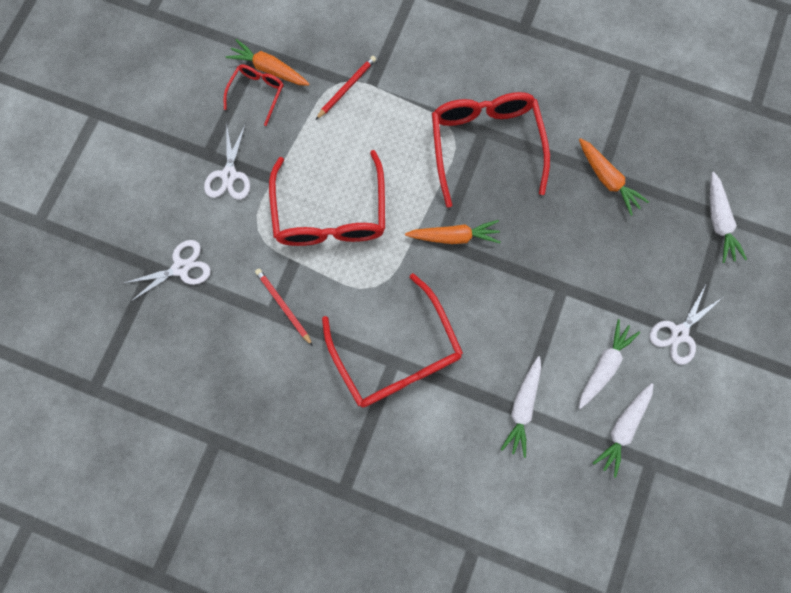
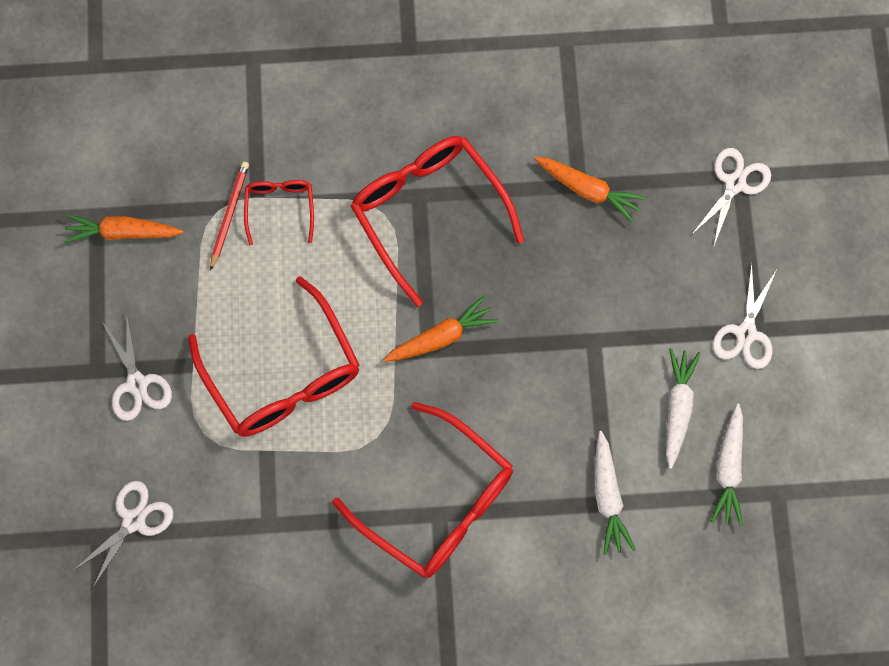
camera: 25 degrees left, 5 degrees down
red glasses [224,64,284,126] -> red glasses moved to [244,180,314,245]
red pencil [255,268,313,346] -> none
white carrot [710,172,747,263] -> white scissors [691,148,771,248]

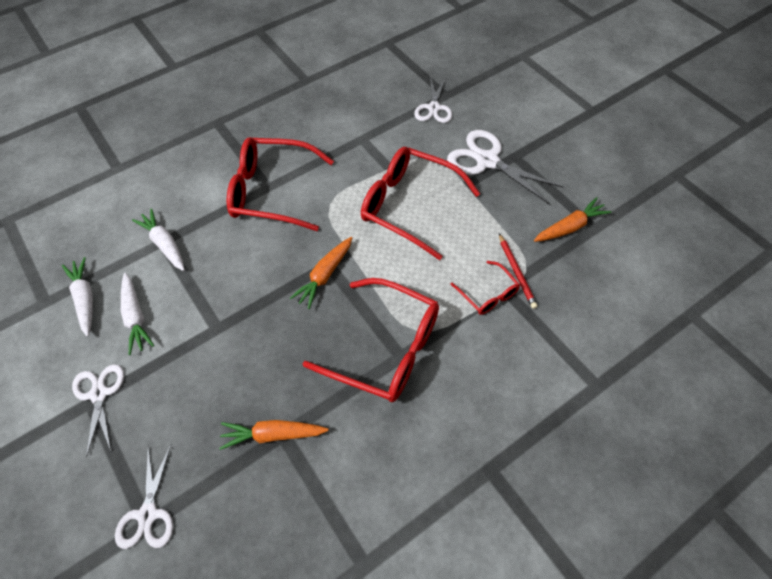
camera: 150 degrees right, 15 degrees down
white scissors [103,316,172,421] -> white scissors [447,130,564,205], size x1.56

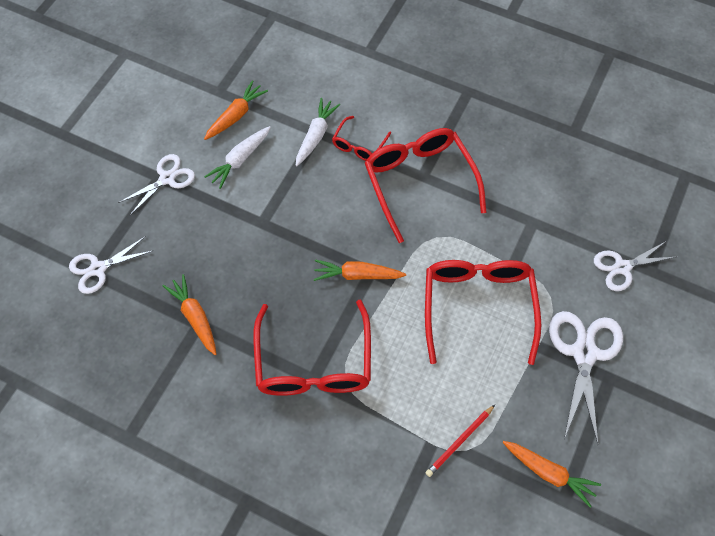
camera: 60 degrees right, 5 degrees up
white carrot [62,257,93,337] -> orange carrot [204,80,268,140]
red glasses [450,261,520,315] -> red glasses moved to [332,116,391,161]

